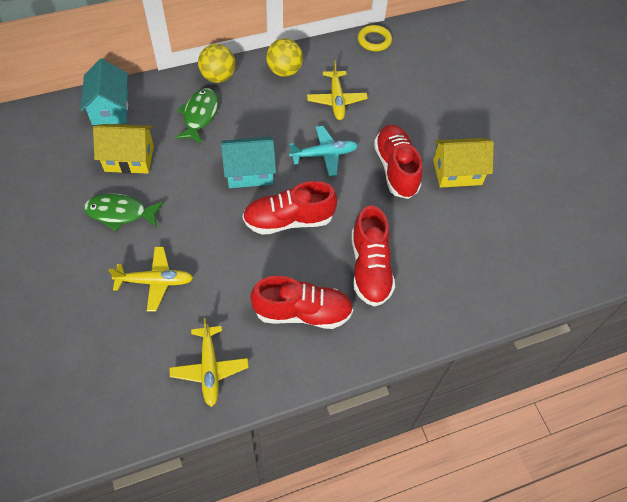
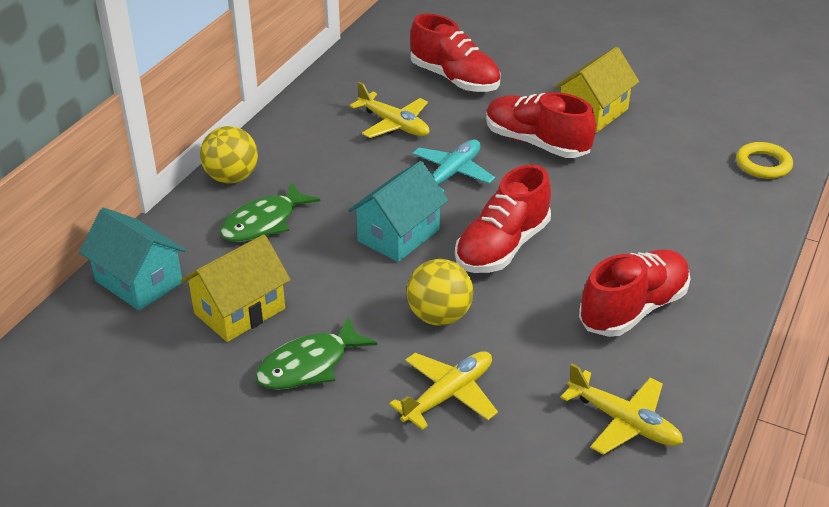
camera: 40 degrees left, 20 degrees down
green fish [175,88,218,144] -> green fish turned 105 degrees counterclockwise [220,182,320,242]
yellow ball [266,38,303,77] -> yellow ball moved to [407,259,473,326]
red shoe [351,205,395,307] -> red shoe moved to [410,14,500,92]
yellow ring [358,25,392,51] -> yellow ring moved to [736,142,793,179]

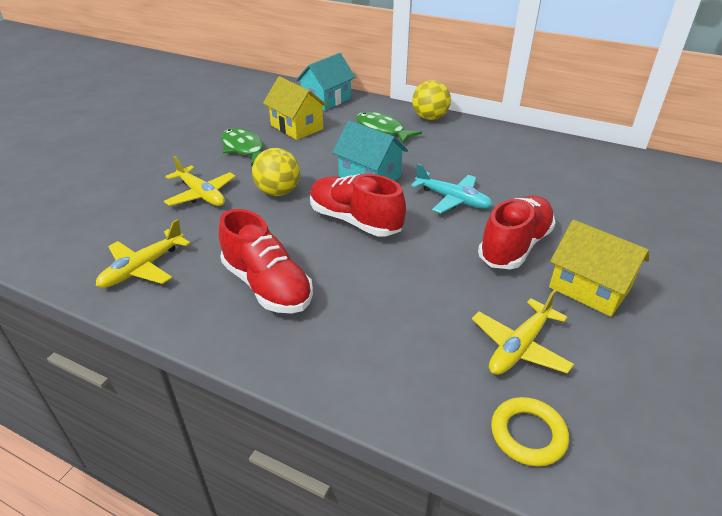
camera: 90 degrees right, 0 degrees up
yellow plane [350,82,430,138] -> yellow plane moved to [472,290,574,375]
red shoe [410,14,500,92] -> none

